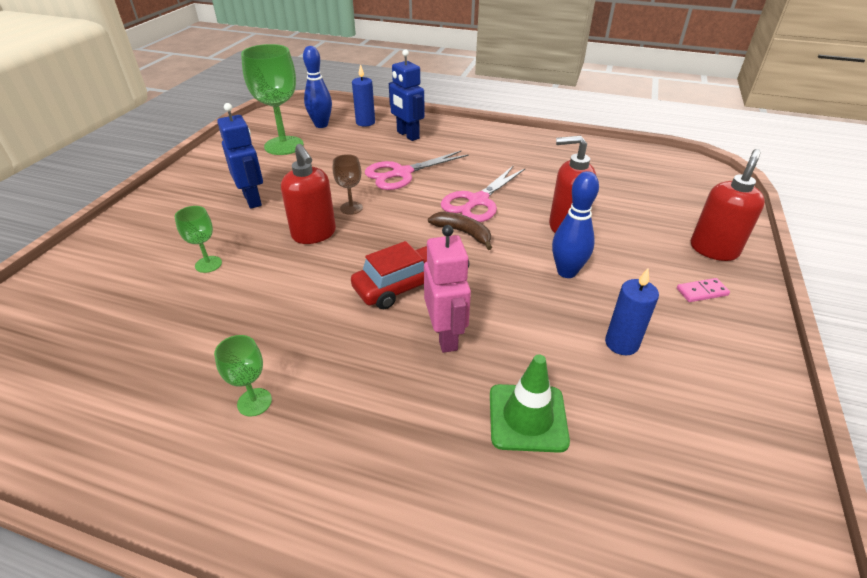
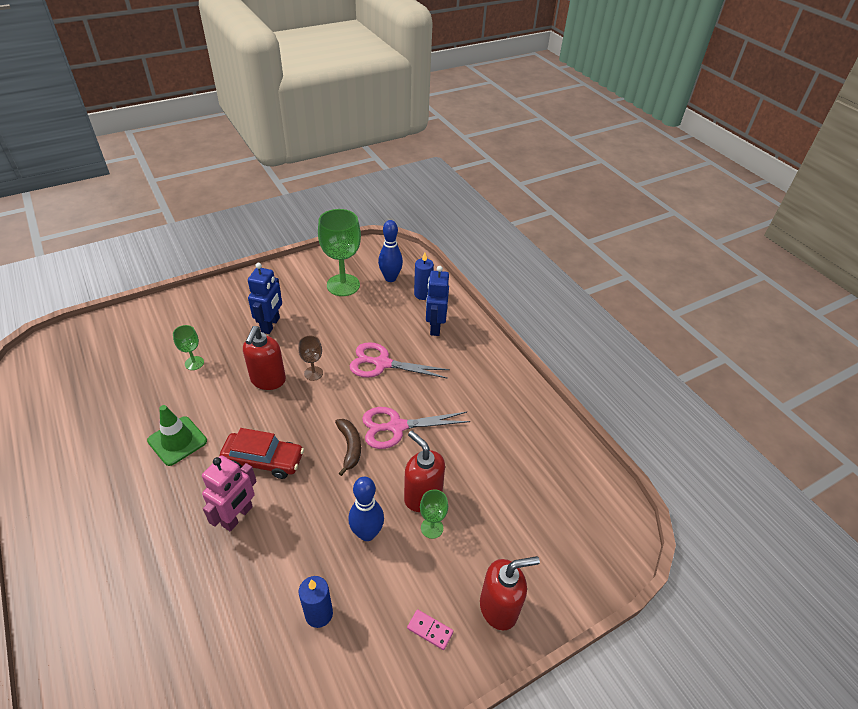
camera: 40 degrees right, 5 degrees up
green goblet [214,335,272,416] -> green goblet moved to [420,489,448,539]
green traffic cone [490,354,570,453] -> green traffic cone moved to [147,405,207,466]

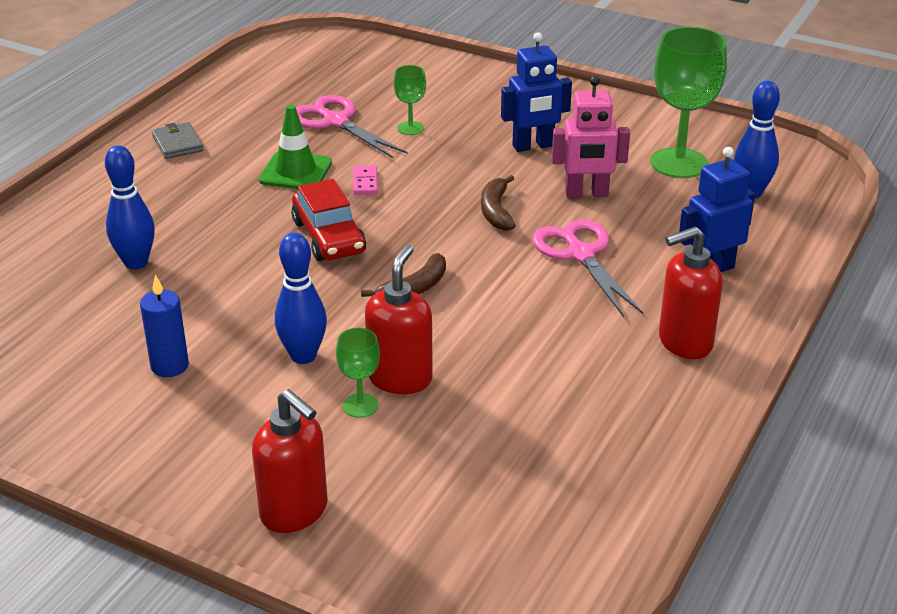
camera: 60 degrees right, 10 degrees down
pink robot [202,455,257,532] -> pink robot moved to [552,76,630,198]
red soap dispenser [243,326,286,390] -> red soap dispenser moved to [659,227,723,359]
brown goblet [298,336,323,381] -> brown banana [481,175,516,231]
pink scissors [362,407,470,449] -> pink scissors moved to [296,95,408,158]
pink domino [407,609,453,650] -> pink domino moved to [353,165,378,195]
blue candle [414,252,434,300] -> none
none -> blue bowling pin [105,145,155,269]
none -> grey wallet [152,122,204,159]

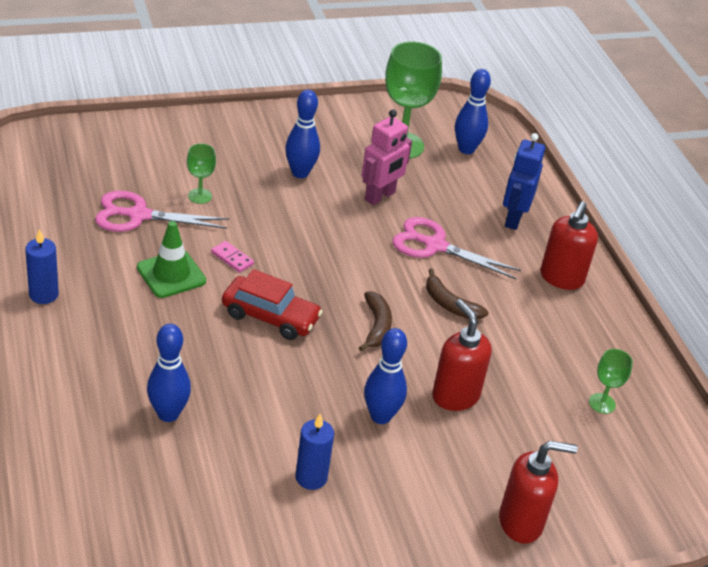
camera: 50 degrees left, 5 degrees up
grey wallet [152,122,204,159] -> blue candle [25,229,59,304]
green goblet [336,328,380,418] -> green goblet moved to [589,349,633,414]
brown banana [481,175,516,231] -> brown banana moved to [426,268,488,319]
blue robot [501,32,572,152] -> blue bowling pin [285,90,320,178]

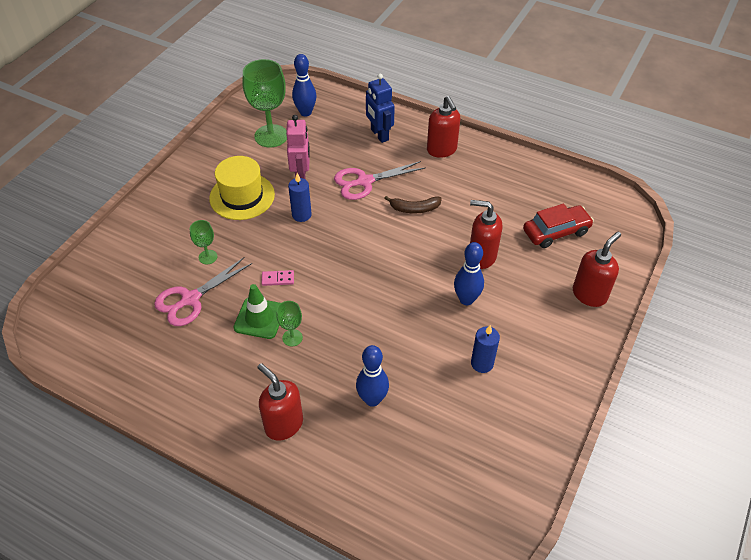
camera: 40 degrees left, 10 degrees up
blue candle [25,229,59,304] -> blue candle moved to [288,173,312,222]
red car [222,269,323,340] -> red car moved to [523,204,594,248]
blue bowling pin [285,90,320,178] -> yellow hat [209,156,275,220]
brown banana [359,292,392,352] -> none
green goblet [589,349,633,414] -> green goblet moved to [276,301,303,347]
none -> red soap dispenser [257,363,303,441]

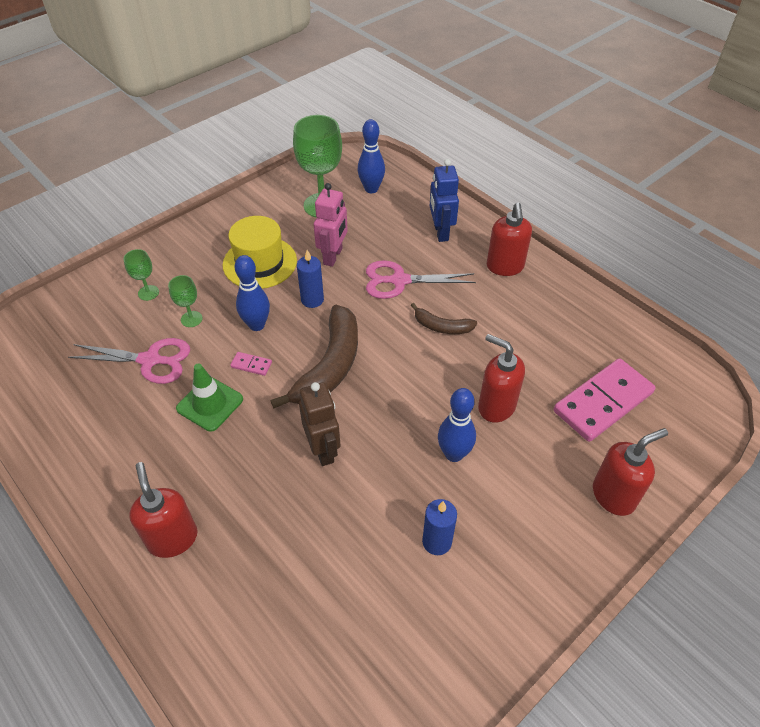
camera: 20 degrees right, 0 degrees up
pink scissors [154,257,252,326] -> pink scissors turned 150 degrees counterclockwise [68,338,190,384]
green goblet [276,301,303,347] -> green goblet moved to [124,249,159,301]
blue bowling pin [356,345,389,407] -> blue bowling pin moved to [235,255,270,331]
red car [523,204,594,248] -> pink domino [554,358,656,442]
none -> brown banana [270,305,358,408]
none -> brown robot [299,382,340,466]

